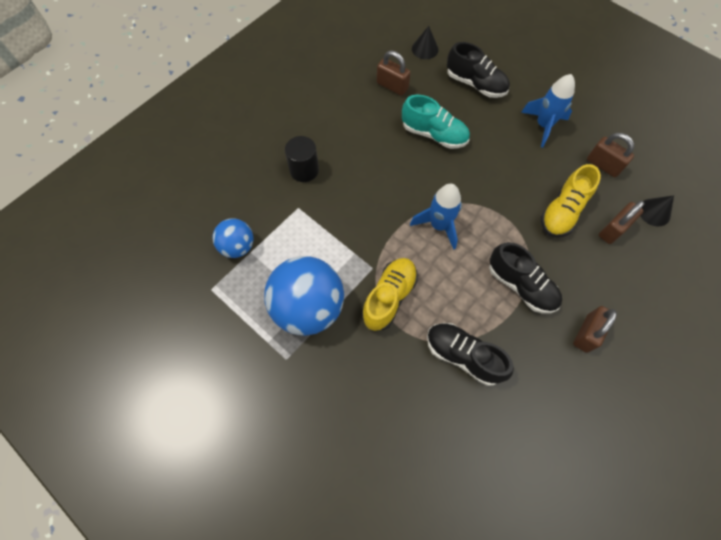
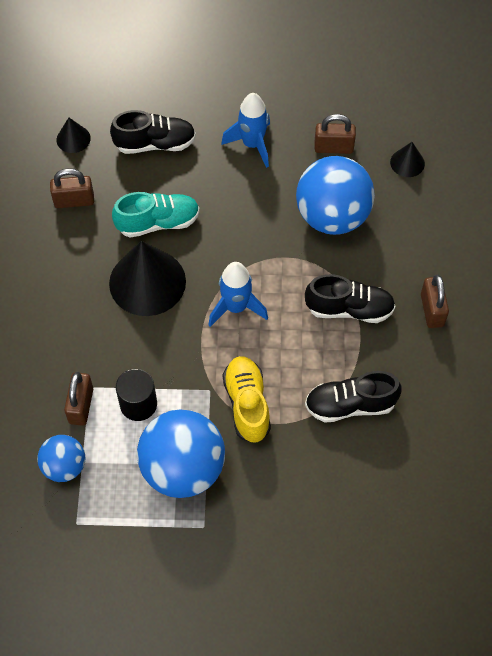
camera: 40 degrees left, 5 degrees down
black cylinder [285,136,319,182] -> black cylinder moved to [116,369,157,421]
yellow shoe [541,164,601,237] -> blue ball [296,156,375,235]
brown padlock [599,201,645,244] -> brown padlock moved to [64,372,93,426]
none -> black cone [109,241,186,316]

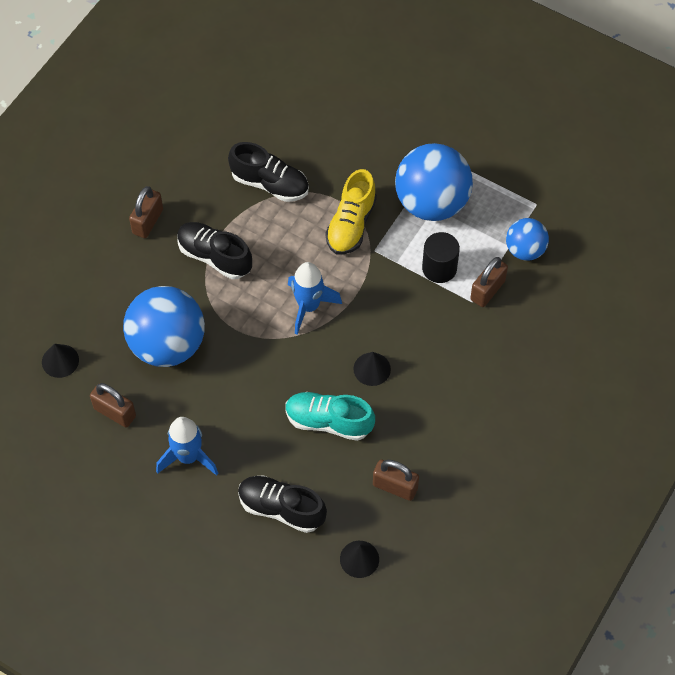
camera: 150 degrees left, 0 degrees up
black cone [109,241,186,316] -> black cone [353,352,391,386], size x0.48

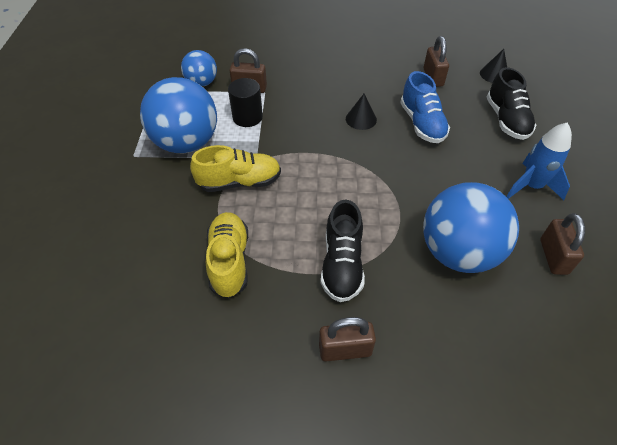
camera: 120 degrees left, 10 degrees down
black cone [42,344,79,378] -> none
black shoe [228,142,309,202] -> yellow shoe [206,212,248,298]
turquoise shoe [285,392,375,441] -> blue shoe [400,71,450,143]
blue rocket [288,262,342,335] -> none

